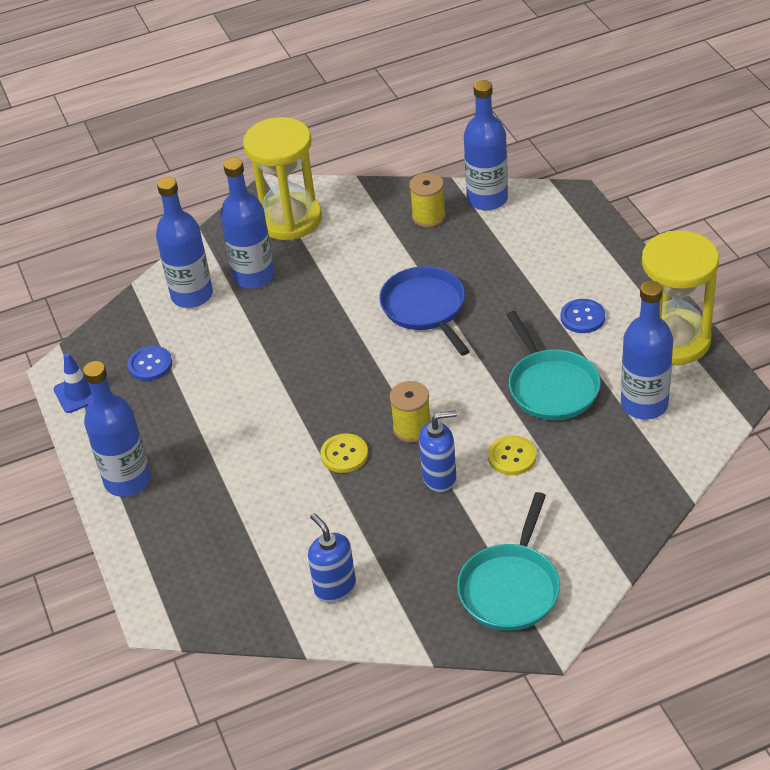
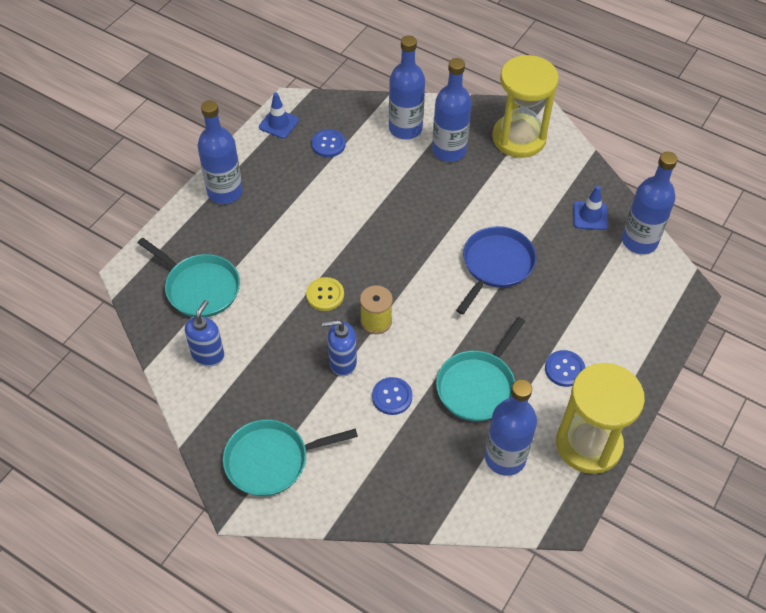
camera: 50 degrees right, 10 degrees up
yellow spool [409,173,446,228] -> blue traffic cone [573,186,608,230]
blue soap dispenser [419,410,457,492] -> blue soap dispenser turned 135 degrees clockwise [322,320,357,376]
yellow button [488,435,536,475] -> blue button [372,377,413,415]
none -> turquoise pan [138,238,240,317]

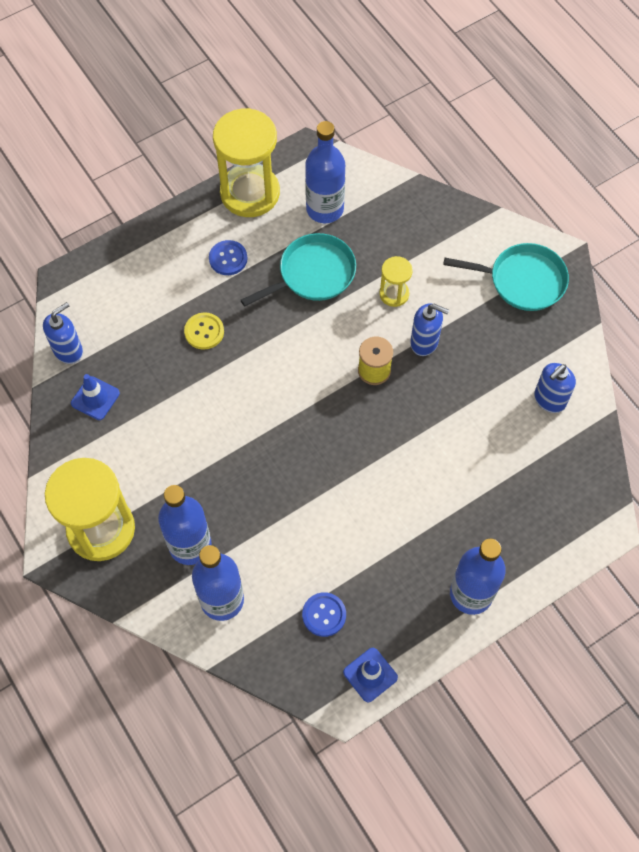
camera: 155 degrees left, 10 degrees up
turquoise pan [138,238,240,317] -> none
yellow button [306,277,344,311] -> yellow button moved to [184,312,224,350]
blue button [372,377,413,415] -> yellow hourglass [379,256,413,307]
blue pan [456,226,536,314] -> none
blue bottle [622,152,678,254] -> blue soap dispenser [43,302,83,364]

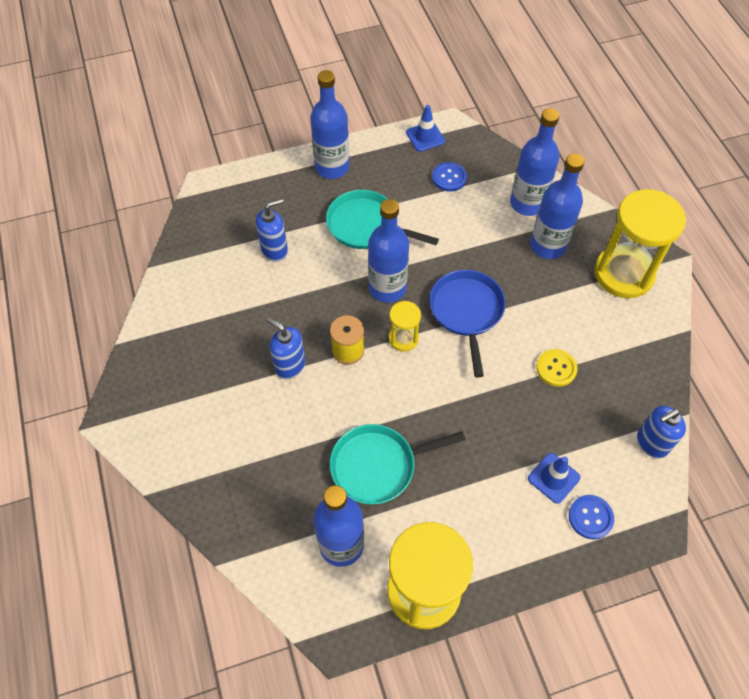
camera: 165 degrees left, 5 degrees down
blue traffic cone [71,374,120,420] -> blue traffic cone moved to [528,453,581,504]
yellow button [184,312,224,350] -> yellow button moved to [536,349,577,387]
blue button [209,240,247,275] -> blue button moved to [569,495,614,540]
yellow hourglass [379,256,413,307] -> yellow hourglass moved to [389,301,421,352]
turquoise pan [443,243,569,311] -> turquoise pan moved to [326,190,439,249]
blue soap dispenser [534,363,576,413] -> blue soap dispenser moved to [256,199,288,262]
none -> blue bottle [368,199,409,303]
none -> blue pan [430,270,506,377]

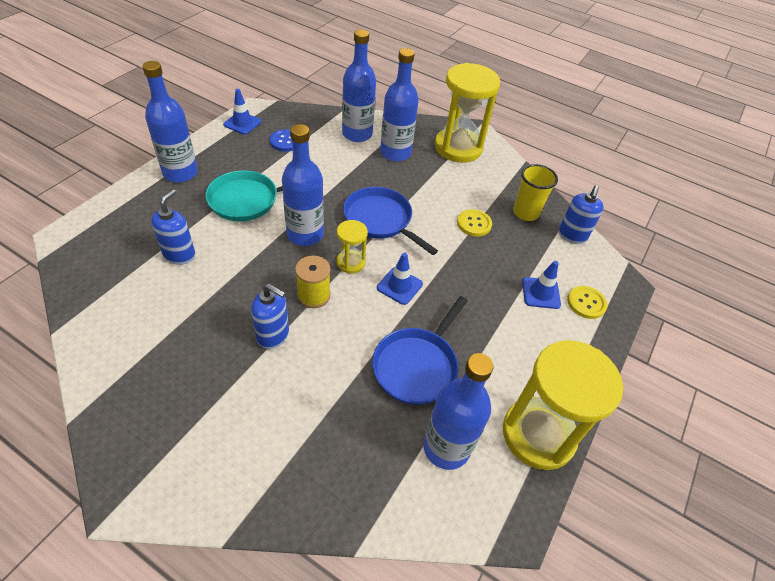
camera: 45 degrees left, 10 degrees down
blue soap dispenser [267,317,306,379] -> blue soap dispenser turned 150 degrees counterclockwise [251,284,289,349]
turquoise pan [330,424,465,504] -> blue pan [372,296,468,405]
blue button [569,495,614,540] -> yellow button [567,286,607,319]
none -> blue traffic cone [377,252,423,305]
none -> yellow cup [513,164,558,221]

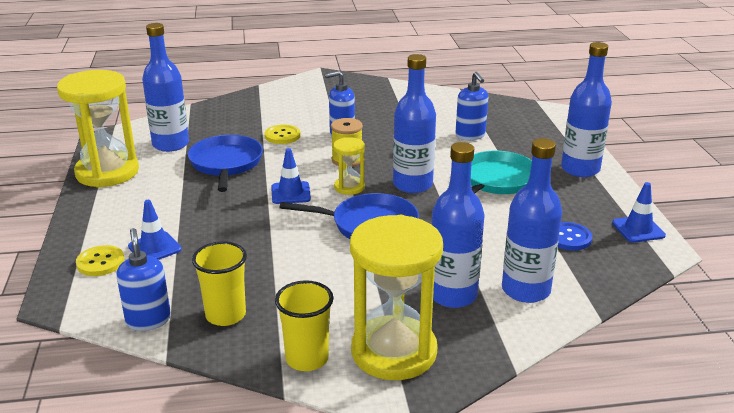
camera: 145 degrees right, 20 degrees down
yellow button [457,209,492,237] -> yellow button moved to [265,125,301,144]
none -> yellow cup [275,280,333,371]

